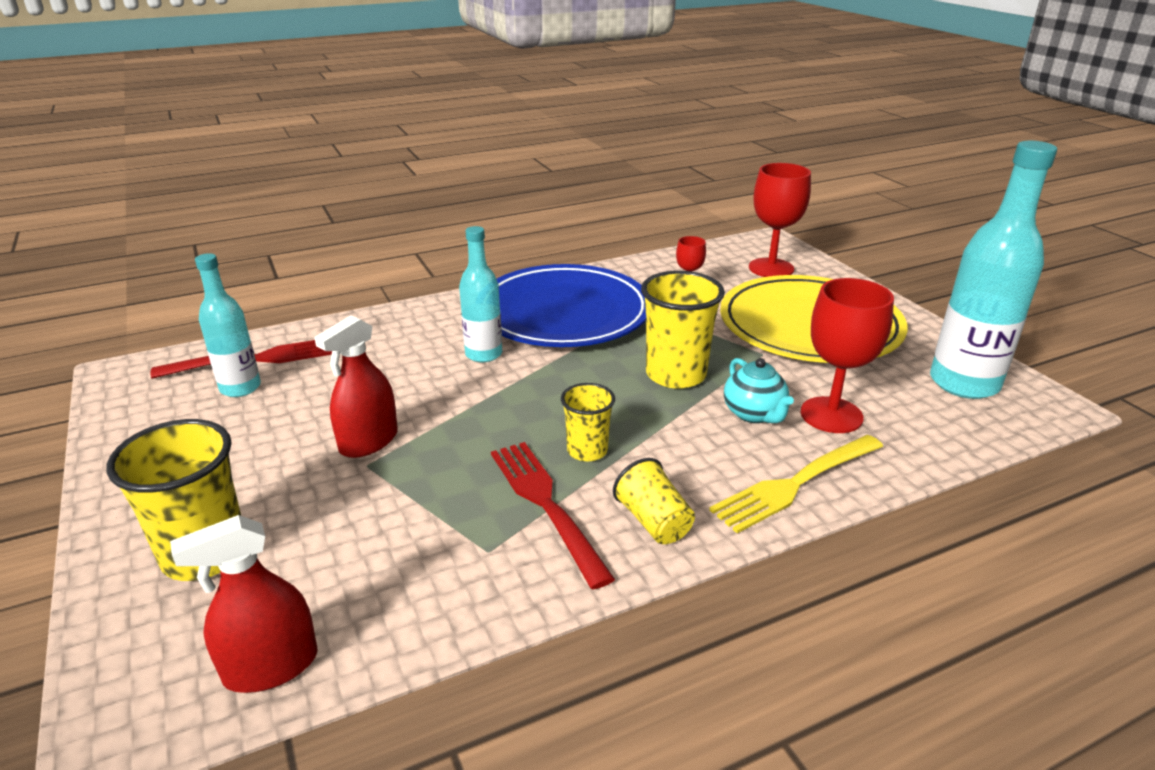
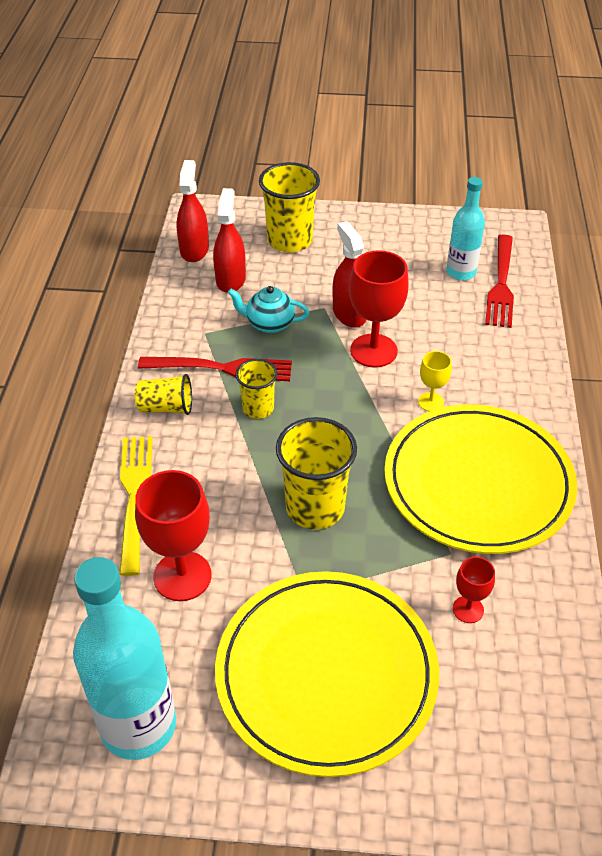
camera: 120 degrees right, 15 degrees up
turquoise bottle [459,226,502,362] -> yellow goblet [418,351,452,411]
blue plate [497,264,646,347] -> yellow plate [384,404,577,554]
turquoise teapot [724,358,794,423] -> turquoise teapot moved to [228,286,309,333]
red goblet [749,163,811,277] -> red goblet moved to [349,250,409,368]
none -> red spray bottle [213,188,246,293]

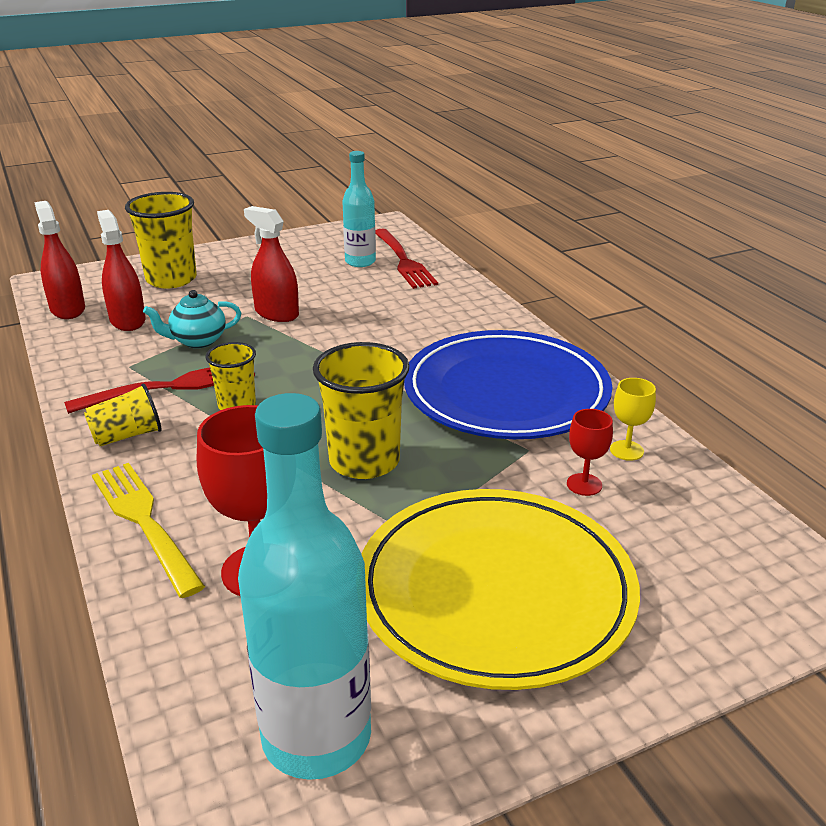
camera: 30 degrees left, 15 degrees down
red goblet [349,250,409,368] -> none
yellow plate [384,404,577,554] -> blue plate [404,330,612,439]
yellow goblet [418,351,452,411] -> yellow goblet moved to [610,378,656,461]

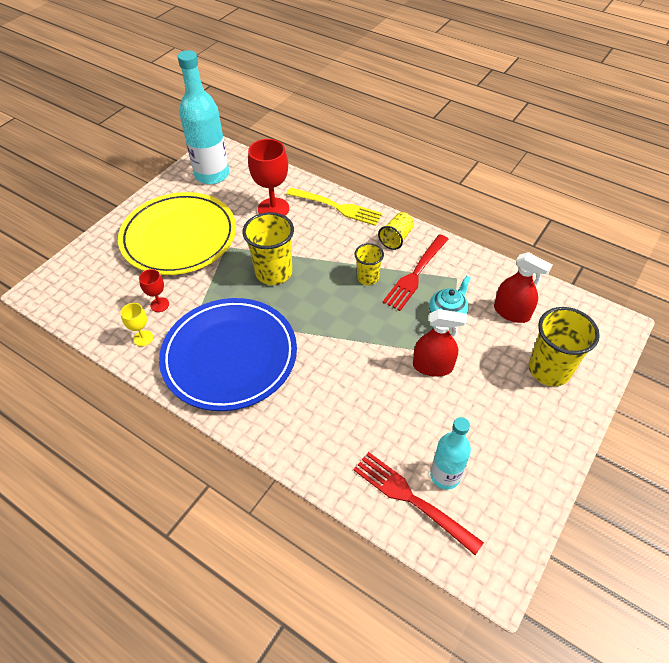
camera: 150 degrees right, 20 degrees up
red spray bottle [34,201,85,319] -> none

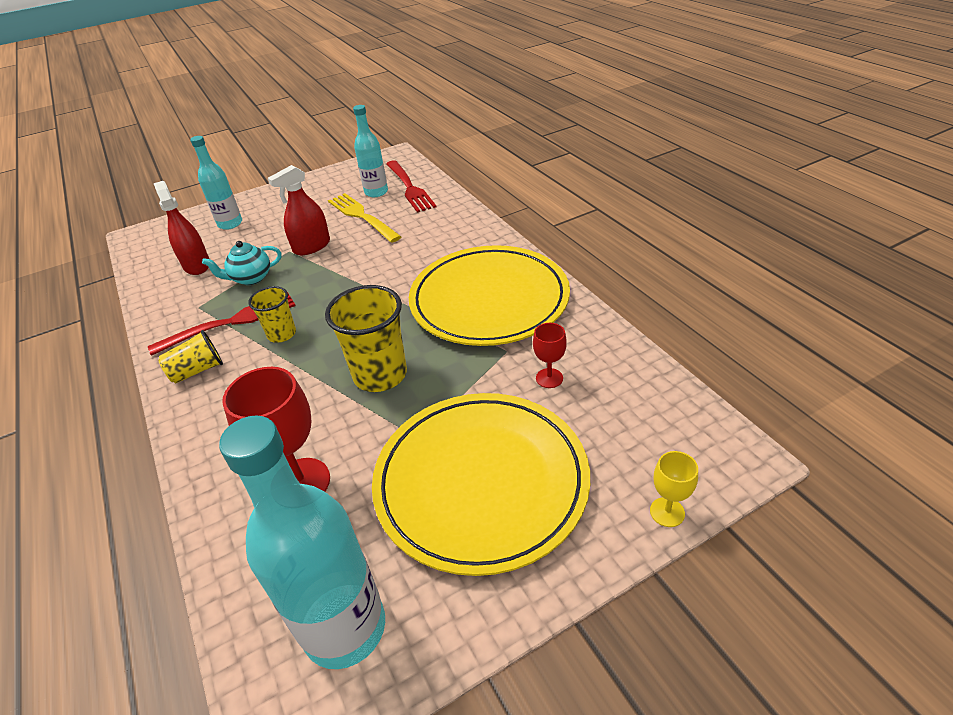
camera: 150 degrees left, 10 degrees down
yellow goblet [120,303,153,346] -> yellow goblet moved to [650,451,698,527]
blue plate [159,298,297,411] -> yellow plate [409,245,570,346]
yellow fork [286,188,383,226] -> yellow fork moved to [328,193,401,243]
red spray bottle [413,309,467,377] -> red spray bottle turned 75 degrees counterclockwise [268,165,330,255]
yellow cup [529,307,600,386] -> turquoise bottle [190,136,242,230]

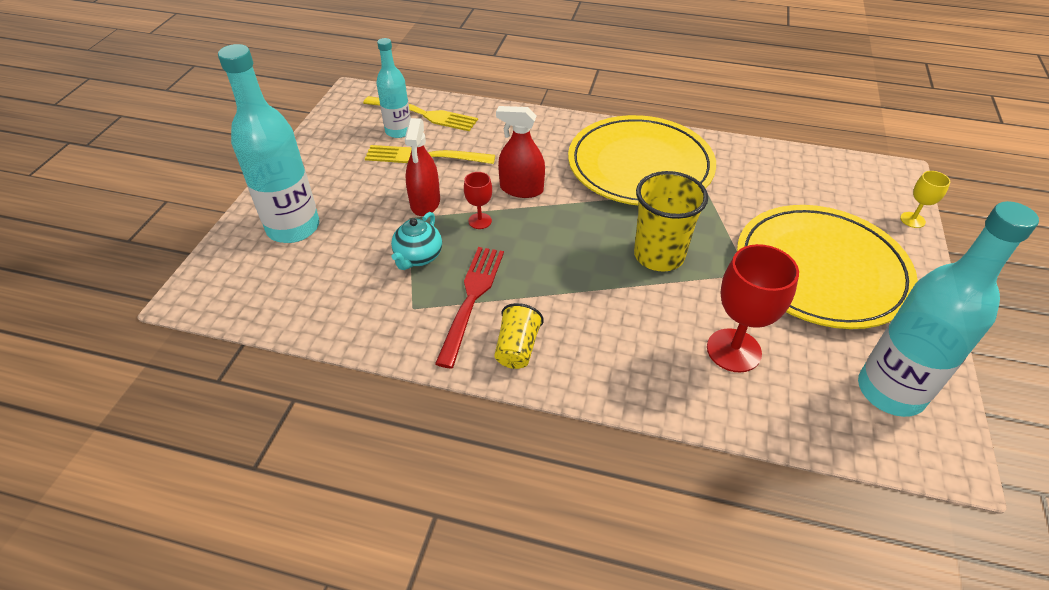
camera: 50 degrees left, 5 degrees up
red spray bottle [154,181,209,275] -> red spray bottle moved to [496,106,545,198]
turquoise bottle [190,136,242,230] -> turquoise bottle [218,44,319,243], size x1.70
yellow cup [248,286,296,343] -> none
red fork [386,160,437,213] -> yellow fork [363,96,478,131]
red goblet [533,323,567,388] -> red goblet moved to [464,172,492,229]

